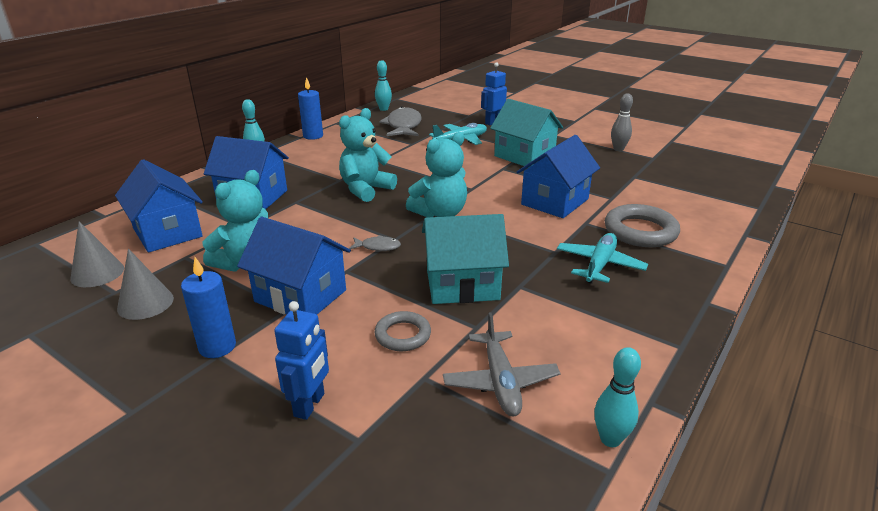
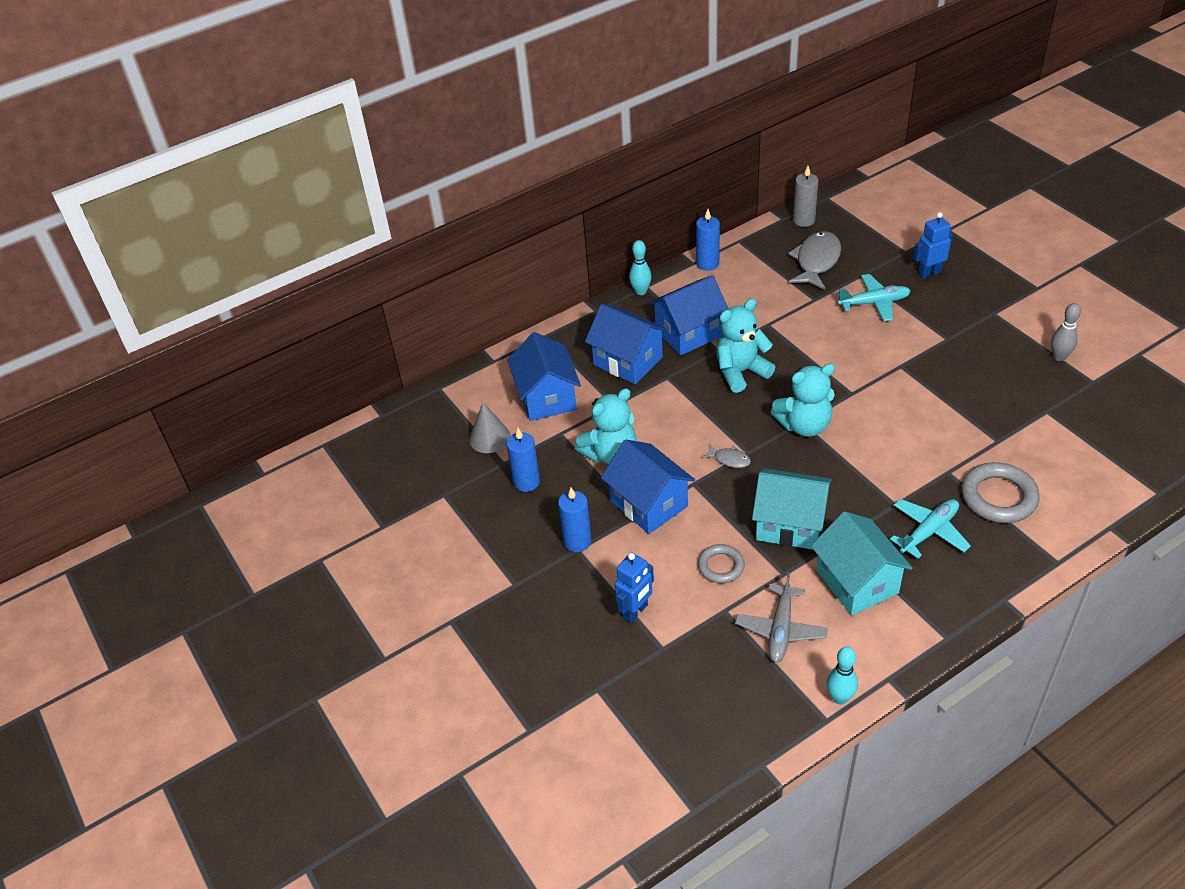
camera: 25 degrees right, 15 degrees up
grey cone [117,249,174,320] -> blue candle [507,428,540,492]
turquoise bowling pin [375,60,392,111] -> grey candle [793,166,819,227]
turquoise house [490,99,563,168] -> turquoise house moved to [811,511,913,615]
blue house [517,135,600,218] -> blue house moved to [649,275,729,355]

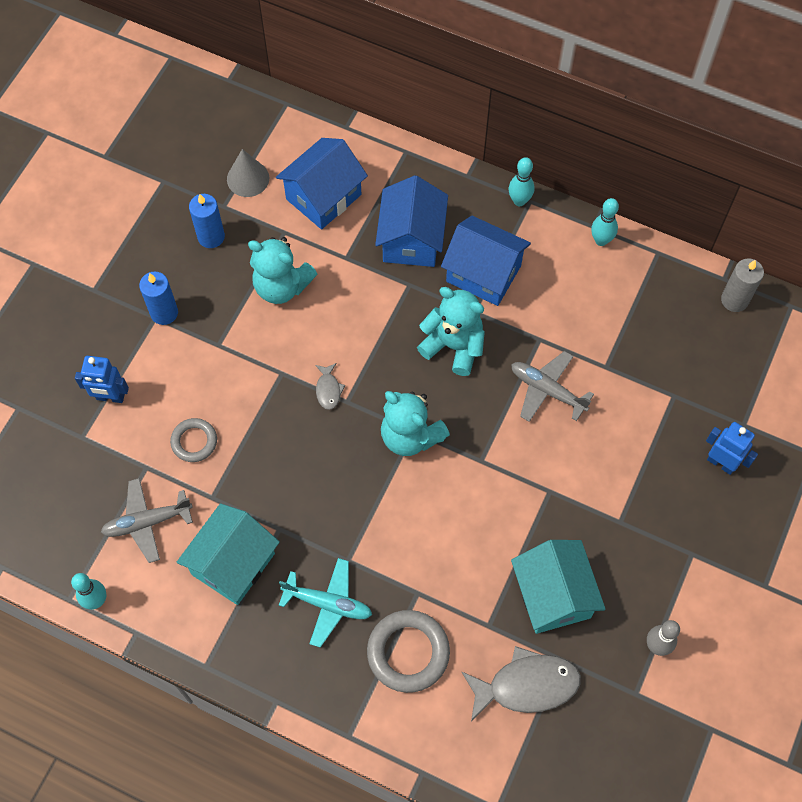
camera: 55 degrees right, 20 degrees up
blue house [601,440,695,534] -> none
blue candle [696,209,720,271] -> turquoise bowling pin [591,198,619,246]
turquoise house [752,468,831,550] -> turquoise house moved to [511,540,606,634]
grey fish [788,231,841,290] -> grey fish moved to [462,646,581,721]
turquoise plane [837,274,911,321] -> none
none -> grey plane [511,351,594,422]

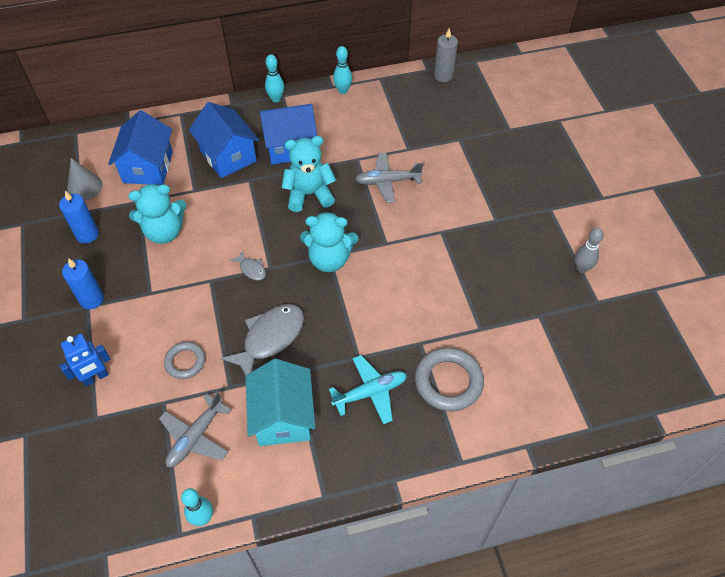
camera: 40 degrees left, 10 degrees down
grey fish [462,646,581,721] -> grey fish moved to [220,304,304,376]
turquoise house [511,540,606,634] -> none
blue robot [706,422,758,475] -> none

